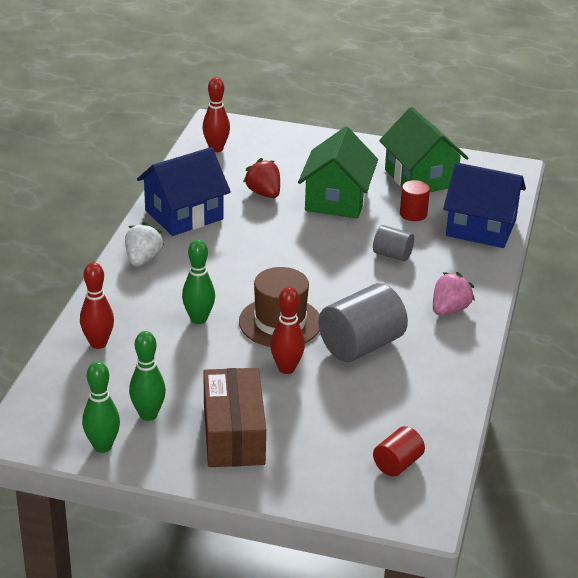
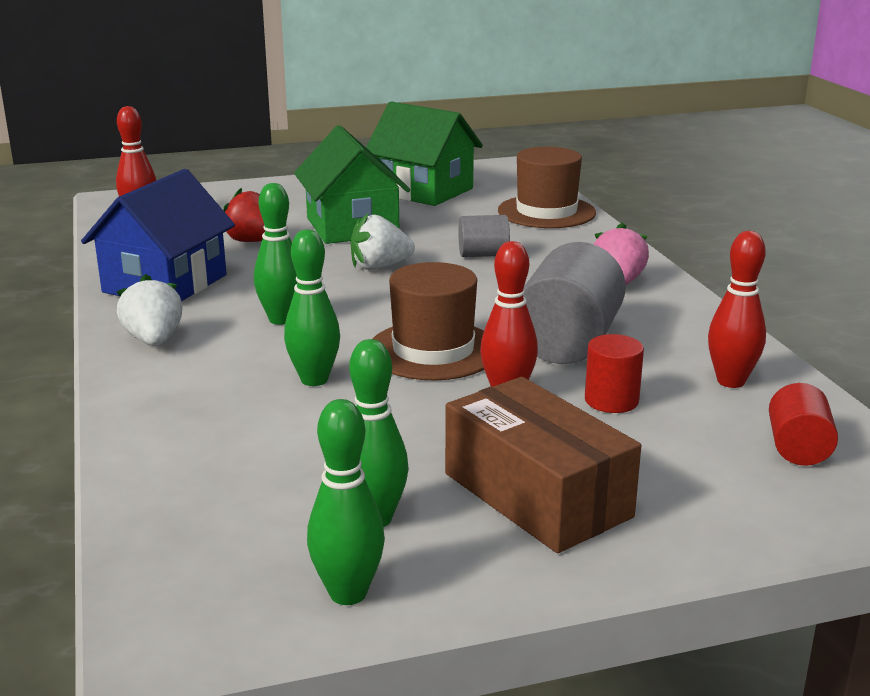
camera: 30 degrees left, 10 degrees down
red bowling pin [80,262,114,349] -> red bowling pin moved to [708,231,766,388]
red cylinder [400,180,430,221] -> red cylinder moved to [585,334,644,413]
blue house [443,162,526,248] -> brown hat [498,147,596,228]
none -> green bowling pin [254,183,297,325]
none -> white strawberry [350,214,415,270]

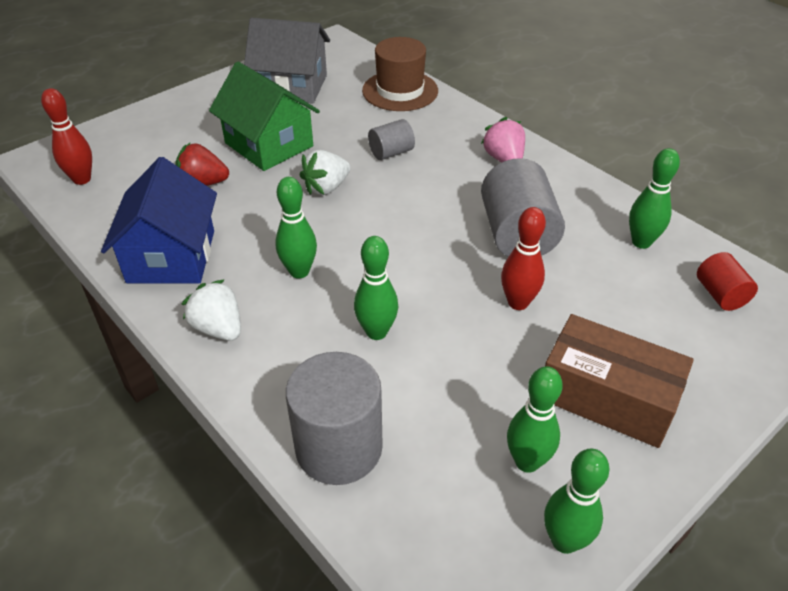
camera: 25 degrees left, 20 degrees up
green house [366,102,483,206] -> grey house [244,18,330,104]
brown hat [372,262,484,380] -> none
red cylinder [585,334,644,413] -> none
red bowling pin [708,231,766,388] -> green bowling pin [629,148,680,249]
none -> grey cylinder [286,352,383,485]

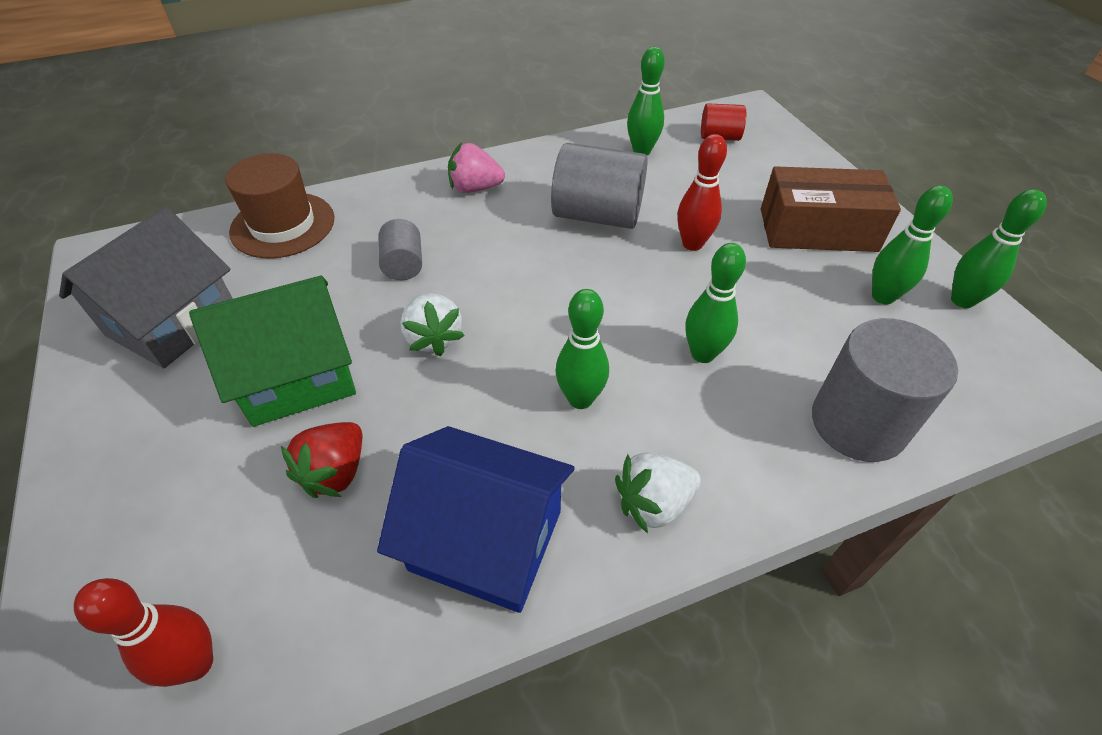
camera: 70 degrees left, 5 degrees up
brown box [545,314,694,448] -> brown box turned 45 degrees clockwise [761,166,901,252]

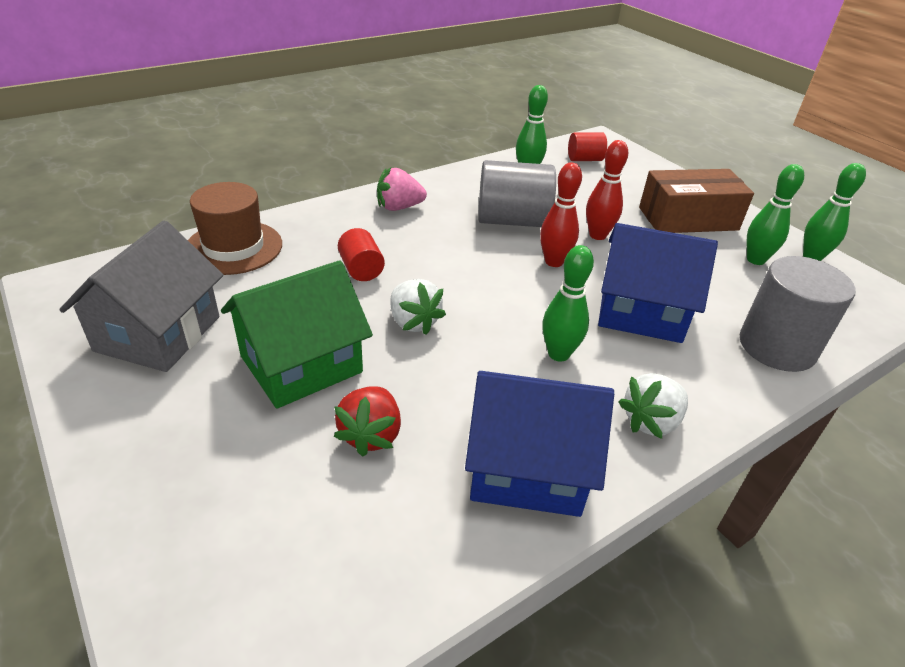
camera: 15 degrees left, 10 degrees down
red bowling pin [74,578,213,687] -> red bowling pin moved to [540,162,582,267]
grey cylinder [379,219,422,280] -> red cylinder [338,228,385,281]
green bowling pin [686,243,746,363] -> blue house [598,223,718,343]

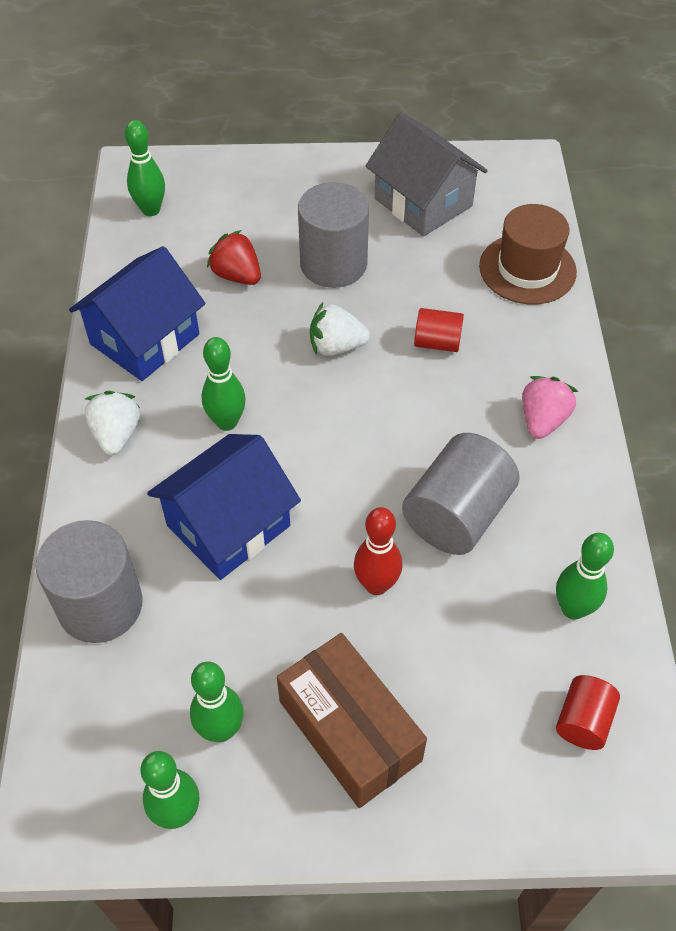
camera: 125 degrees right, 15 degrees up
green house [221,260,373,409] -> grey cylinder [298,182,369,288]
red bowling pin [540,162,582,267] -> none
brown box [639,169,754,233] -> brown box turned 60 degrees counterclockwise [277,633,427,808]
none -> green bowling pin [125,120,165,216]

